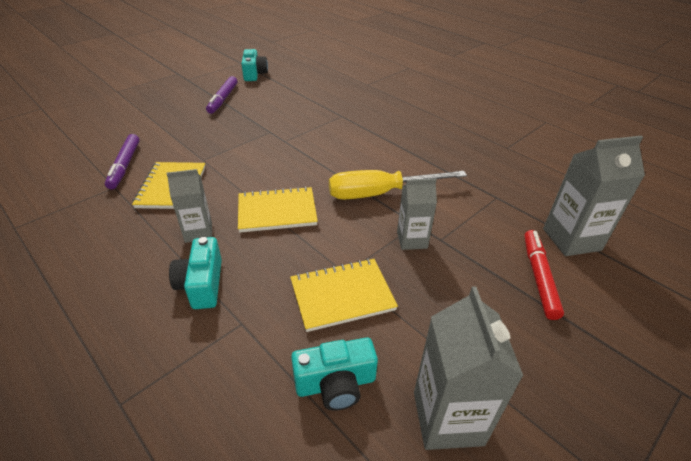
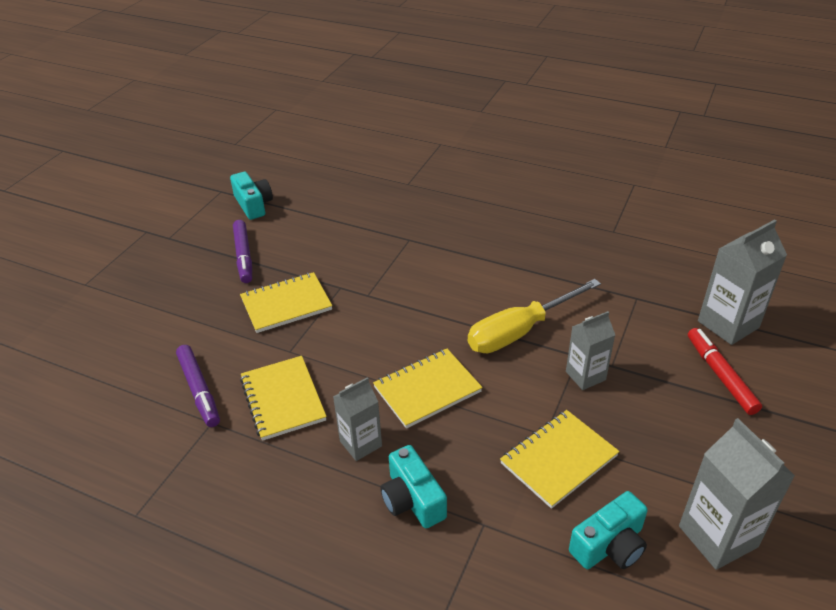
camera: 20 degrees left, 0 degrees up
none -> yellow notebook [240,272,332,333]

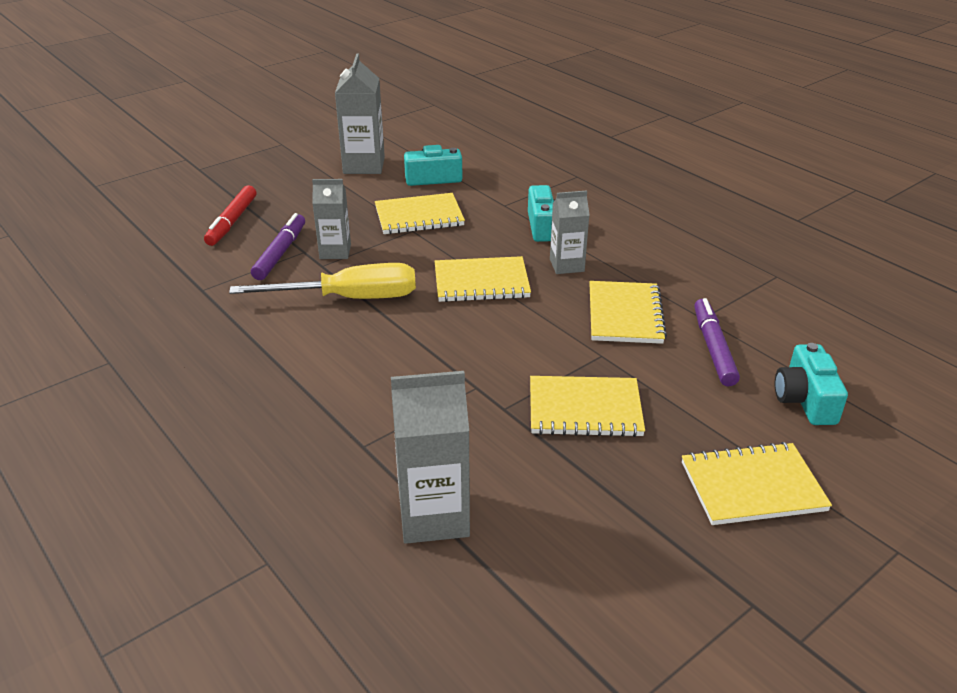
camera: 155 degrees left, 5 degrees down
turquoise camera [230,172,273,220] -> turquoise camera moved to [775,343,848,425]
purple marker [233,220,252,283] -> purple marker moved to [251,213,305,280]
grey carton [698,219,787,345] -> grey carton moved to [391,371,470,544]
none -> yellow notebook [682,442,832,525]

